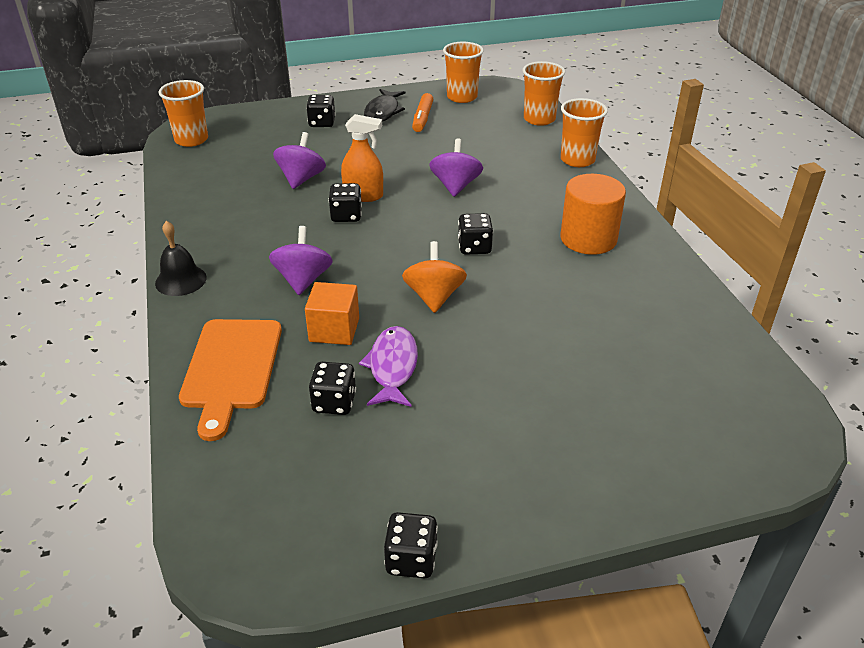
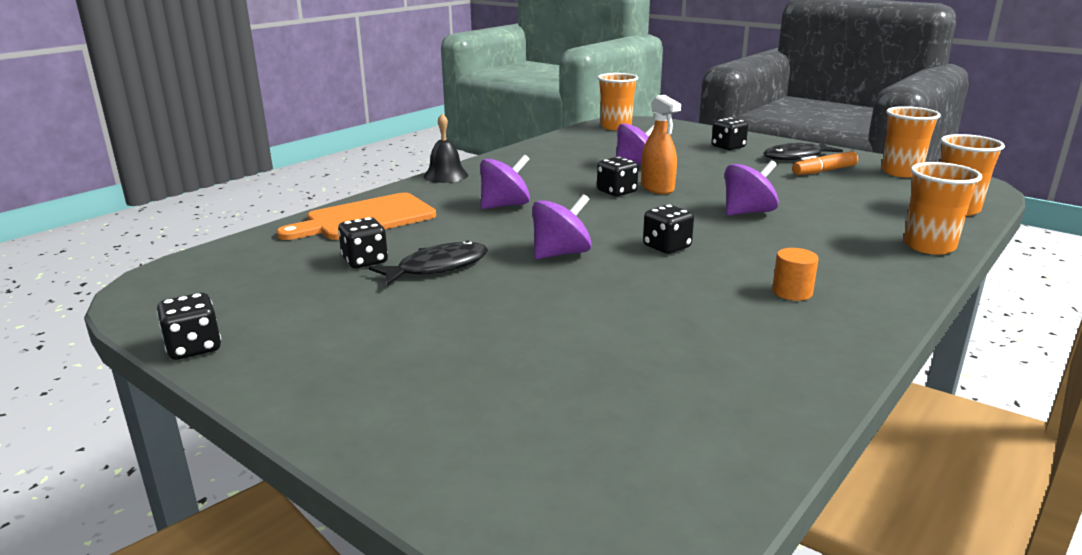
camera: 55 degrees right, 15 degrees down
orange cube [305,282,359,345] -> none
purple fish [359,326,418,407] -> black fish [369,240,488,286]
orange spinning top [402,241,467,313] -> purple spinning top [532,194,592,259]
orange cylinder [561,174,626,255] -> orange cylinder [772,248,819,301], size x0.50

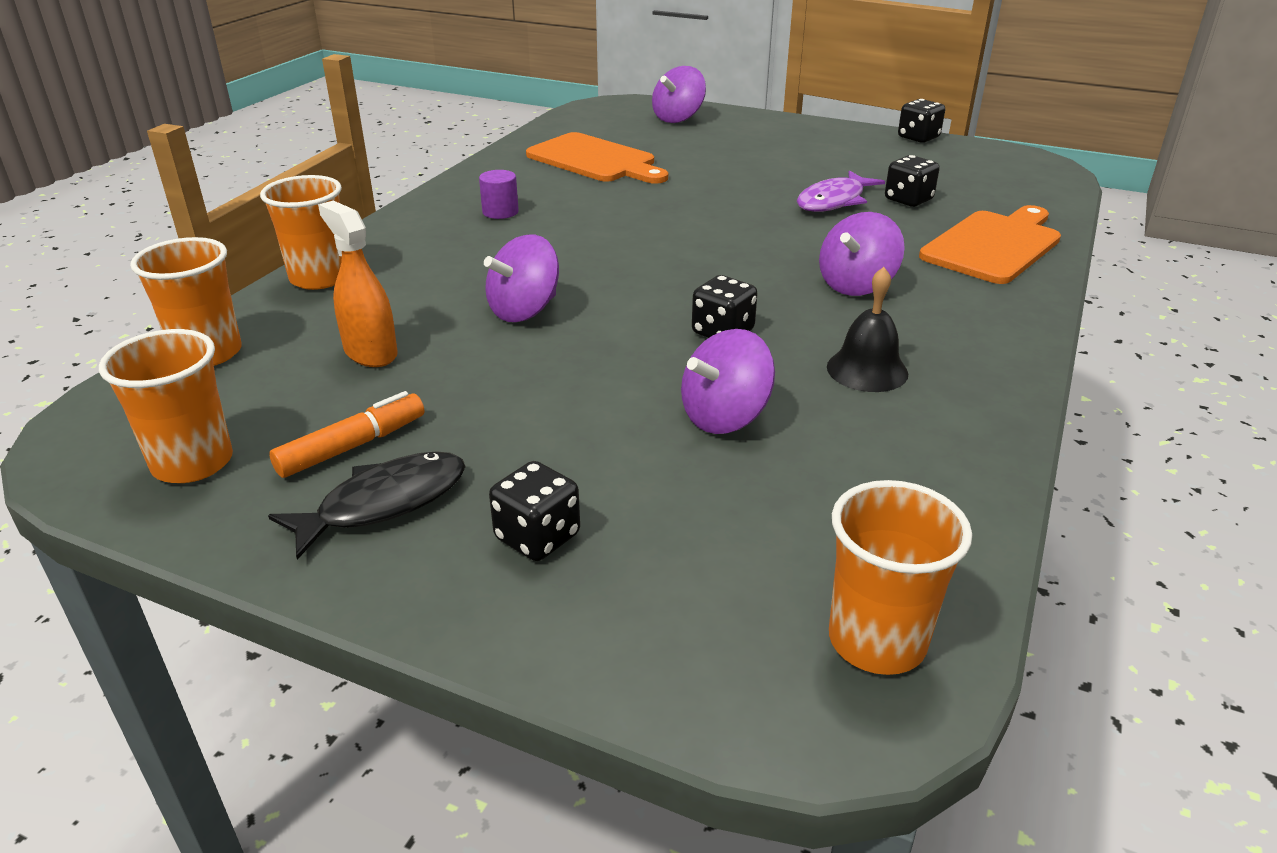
camera: 165 degrees right, 10 degrees up
black fish [369,240,488,286] -> purple fish [797,171,885,212]
black bell [424,113,468,183] -> black bell moved to [827,267,908,392]
purple spinning top [532,194,592,259] -> purple spinning top moved to [652,66,706,123]
orange spray bottle [641,95,681,194] -> orange spray bottle moved to [318,201,398,367]
black dice [643,205,694,254] -> none
orange cylinder [772,248,819,301] -> purple cylinder [479,170,519,219]
none -> orange cutting board [526,132,668,184]

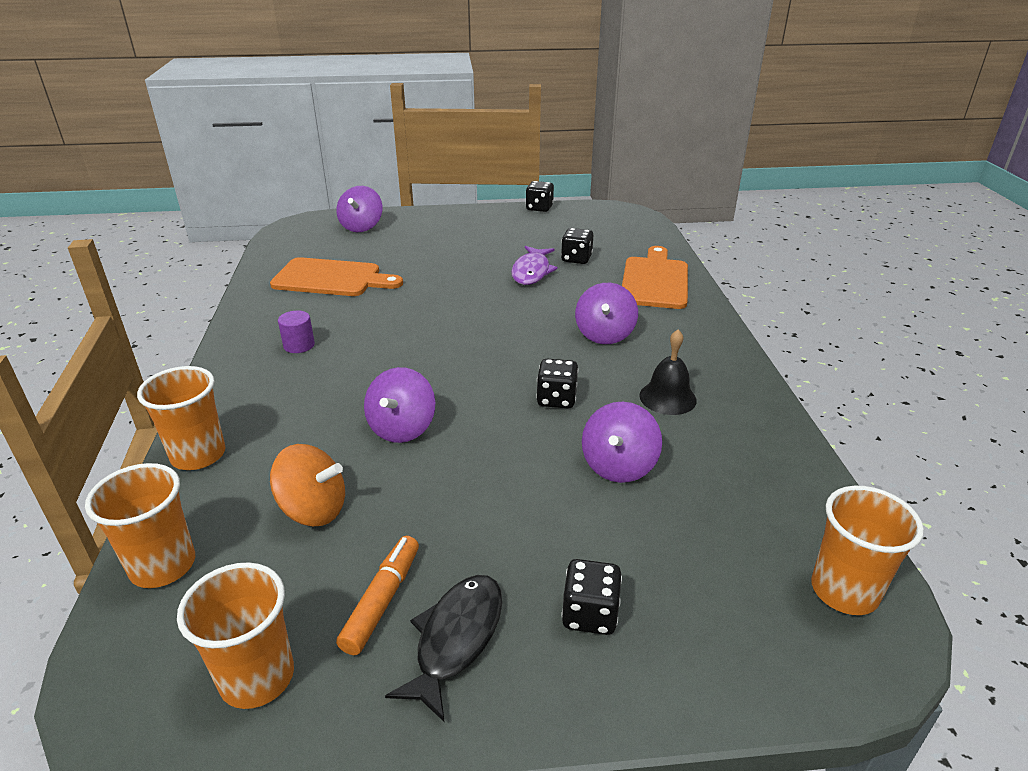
camera: 30 degrees left, 0 degrees up
orange spray bottle [318,201,398,367] -> orange spinning top [270,444,345,526]

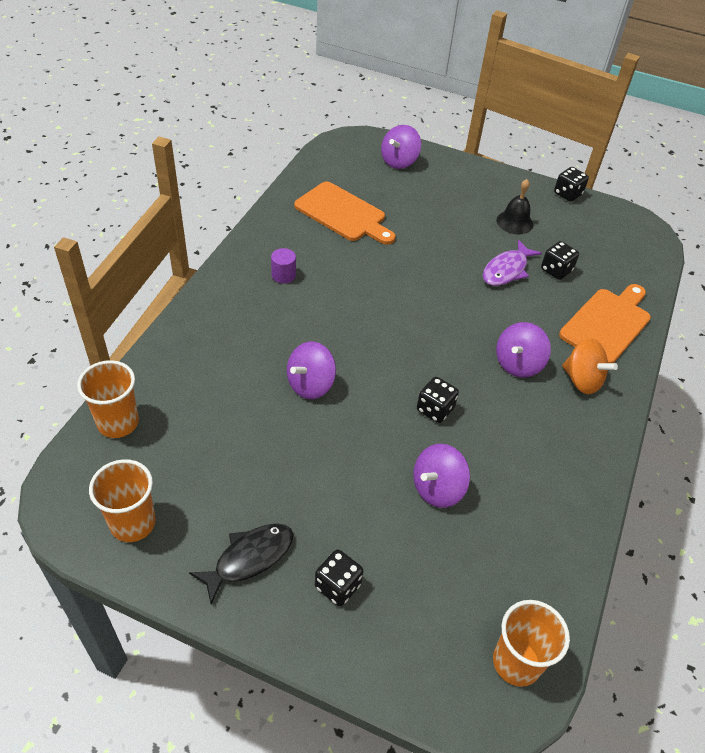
camera: 25 degrees right, 15 degrees up
orange cup [137,366,225,470] -> none
orange spinning top [270,444,345,526] -> orange spinning top moved to [562,338,618,394]
orange marker [336,536,419,655] -> none
black bell [639,329,697,415] -> black bell moved to [497,179,533,234]

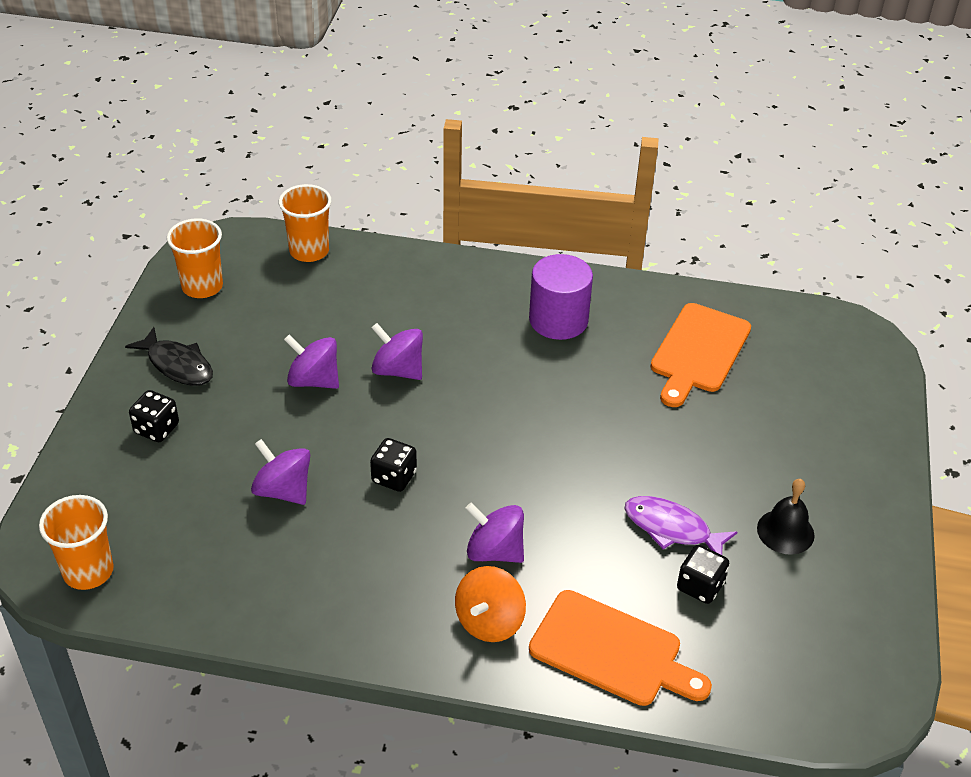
camera: 80 degrees right, 5 degrees down
purple cylinder [271,248,296,284] -> purple cylinder [529,254,593,340], size x2.00
purple spinning top [381,125,421,169] -> purple spinning top moved to [284,334,339,389]
black dice [554,167,589,202] -> none

